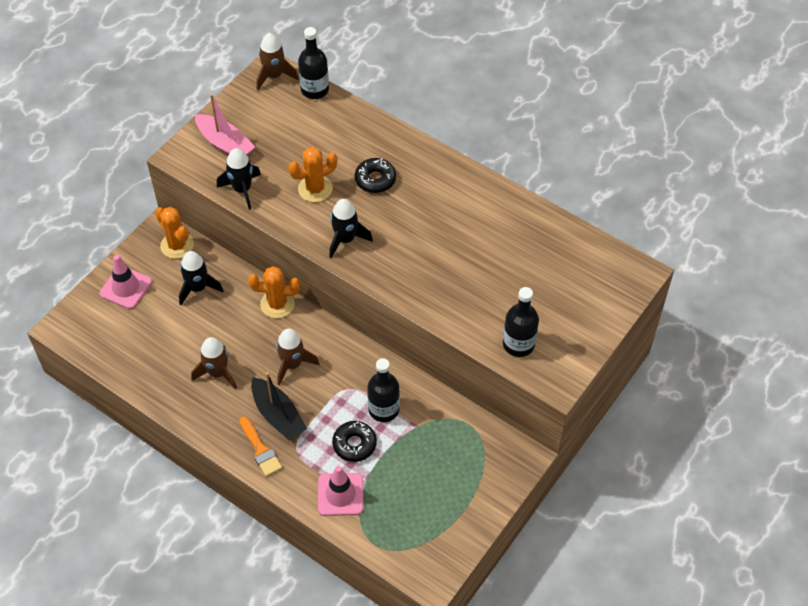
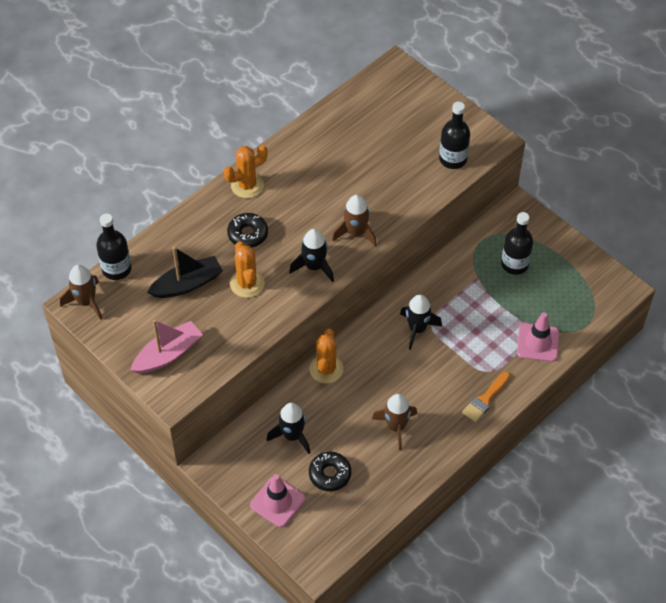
camera: 80 degrees left, 0 degrees up
orange cactus [155,207,194,259] -> orange cactus moved to [223,145,268,198]
black rocket [217,148,261,210] -> black rocket moved to [400,295,442,350]
orange brush [239,416,282,477] -> orange brush turned 150 degrees clockwise [462,372,510,422]
black boat [251,372,307,440] -> black boat moved to [147,247,223,298]
brown rocket [276,329,319,385] -> brown rocket moved to [332,195,377,247]
black donut [332,421,377,462] -> black donut moved to [309,452,351,491]
black bottle [367,358,400,422] -> black bottle moved to [501,212,533,275]

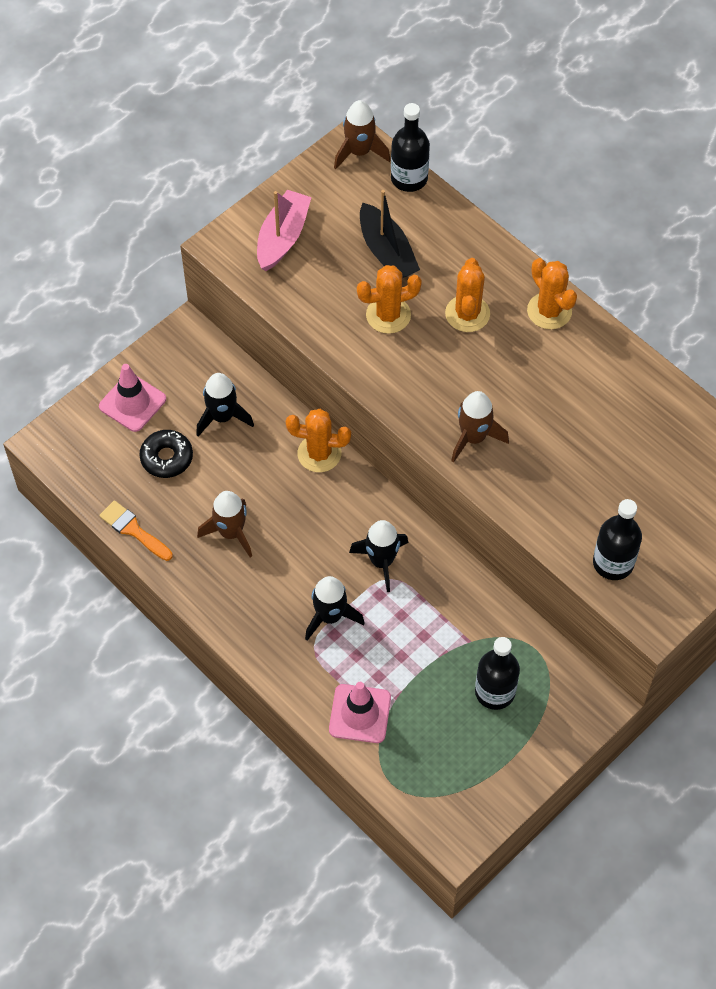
camera: 90 degrees right, 5 degrees up
pink boat [131,320,203,374] -> pink boat turned 120 degrees counterclockwise [257,190,312,271]
black donut [227,213,268,248] -> orange cactus [445,258,490,332]
black rocket [289,229,334,282] -> black rocket moved to [305,576,365,641]
orange brush [462,372,510,422] -> orange brush moved to [99,500,173,561]

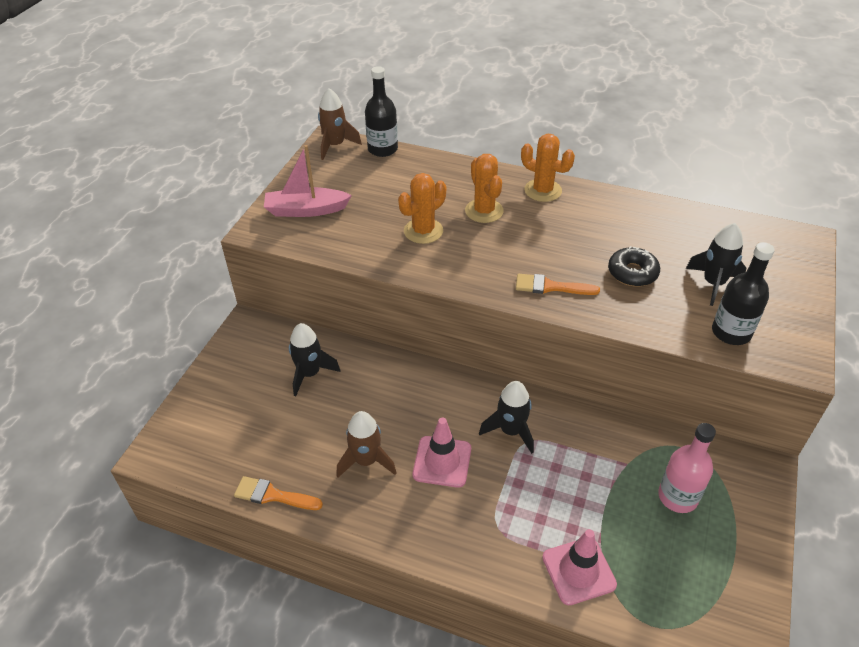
camera: 25 degrees left, 15 degrees down
pink traffic cone [99,364,166,432] -> pink traffic cone moved to [413,418,471,488]
black donut [139,430,193,478] -> black donut moved to [608,246,660,287]
pink boat [257,190,312,271] -> pink boat turned 90 degrees counterclockwise [264,145,352,217]
orange cactus [286,409,351,472] -> none
black rocket [305,576,365,641] -> black rocket moved to [686,223,746,306]
black boat [360,190,420,278] -> none
brown rocket [451,391,509,463] -> orange brush [516,274,600,295]
black bottle [475,637,520,710] -> pink bottle [658,423,716,513]

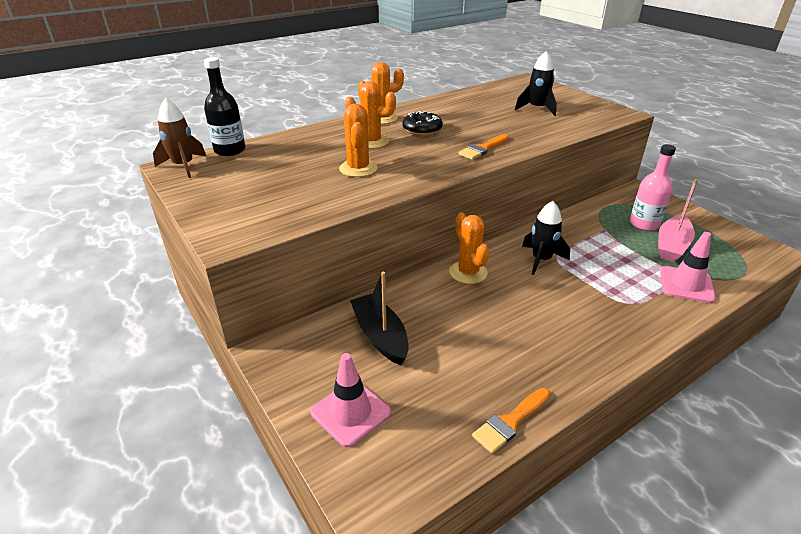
camera: 55 degrees left, 10 degrees down
pink boat [264,145,352,217] -> pink boat moved to [658,179,698,262]
black rocket [289,323,340,396] -> black boat [350,272,409,365]
brown rocket [336,411,396,478] -> none
pink traffic cone [413,418,471,488] -> pink traffic cone moved to [311,353,391,448]
black donut [608,246,660,287] -> black donut moved to [403,111,443,136]
black bottle [712,242,775,345] -> none
none -> orange cactus [449,212,489,284]

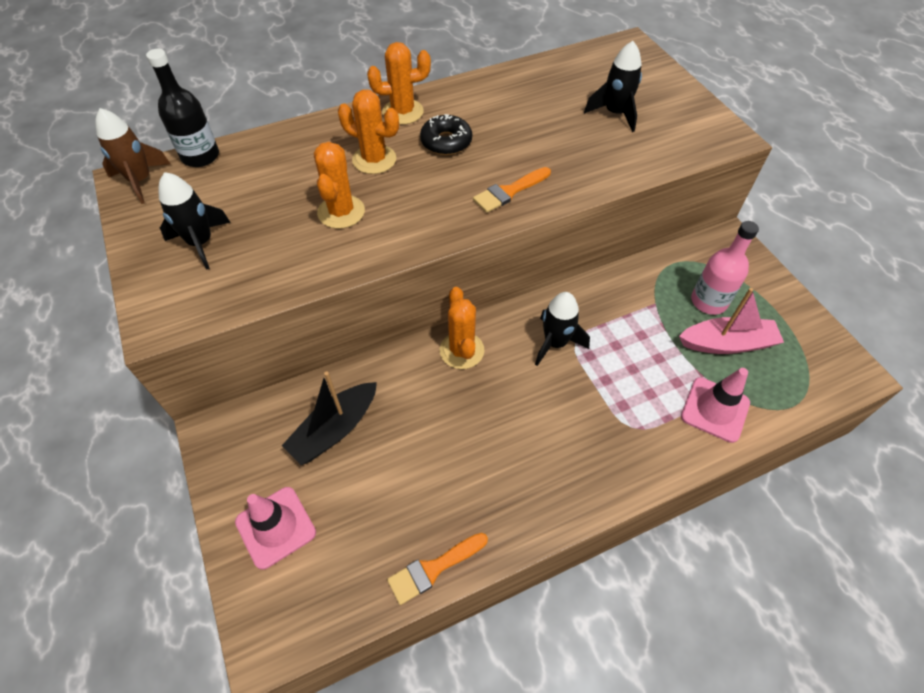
camera: 10 degrees right, 20 degrees up
black boat [350,272,409,365] -> black boat turned 120 degrees counterclockwise [282,371,377,465]
pink boat [658,179,698,262] -> pink boat turned 135 degrees counterclockwise [679,288,784,354]
none -> black rocket [159,172,231,270]

